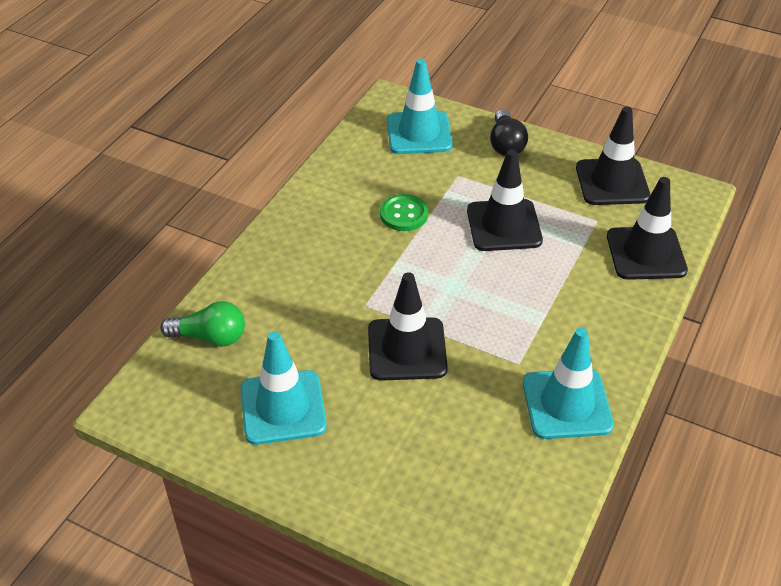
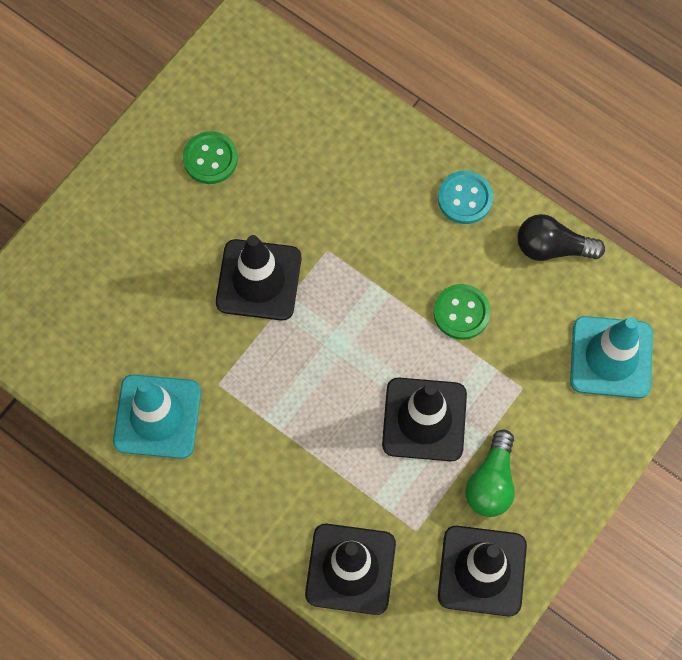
camera: 100 degrees right, 25 degrees up
green light bulb [160,301,245,347] -> green light bulb moved to [465,429,515,517]
turquoise traffic cone [240,331,327,445] -> green button [183,131,238,184]
black light bulb [490,109,528,156] -> black light bulb moved to [517,214,605,261]
none -> turquoise button [438,171,493,224]

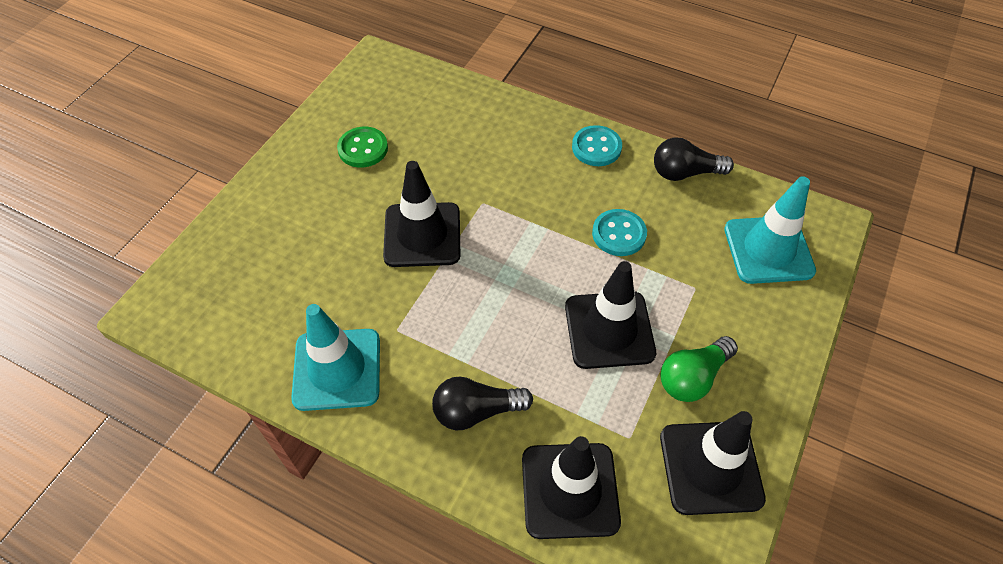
camera: 10 degrees left, 15 degrees down
green button [434,284,491,340] -> turquoise button [592,209,647,256]
green light bulb [465,429,515,517] -> green light bulb turned 45 degrees clockwise [660,336,738,402]
none -> black light bulb [432,377,533,430]

